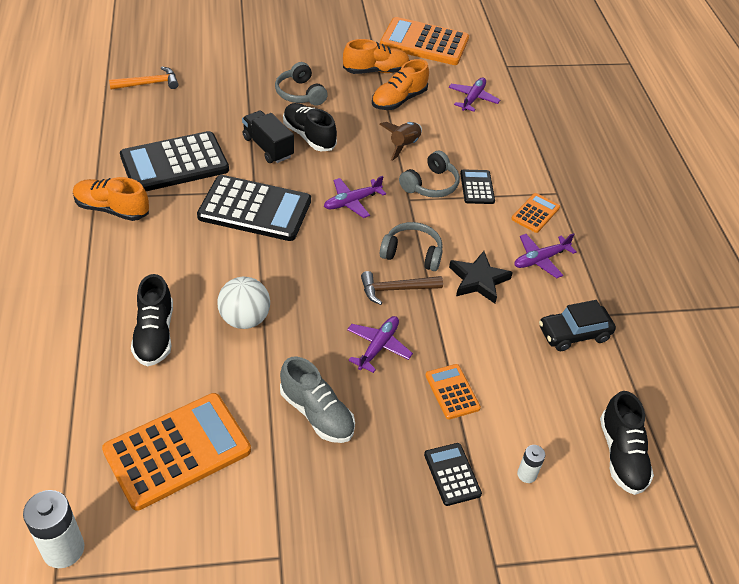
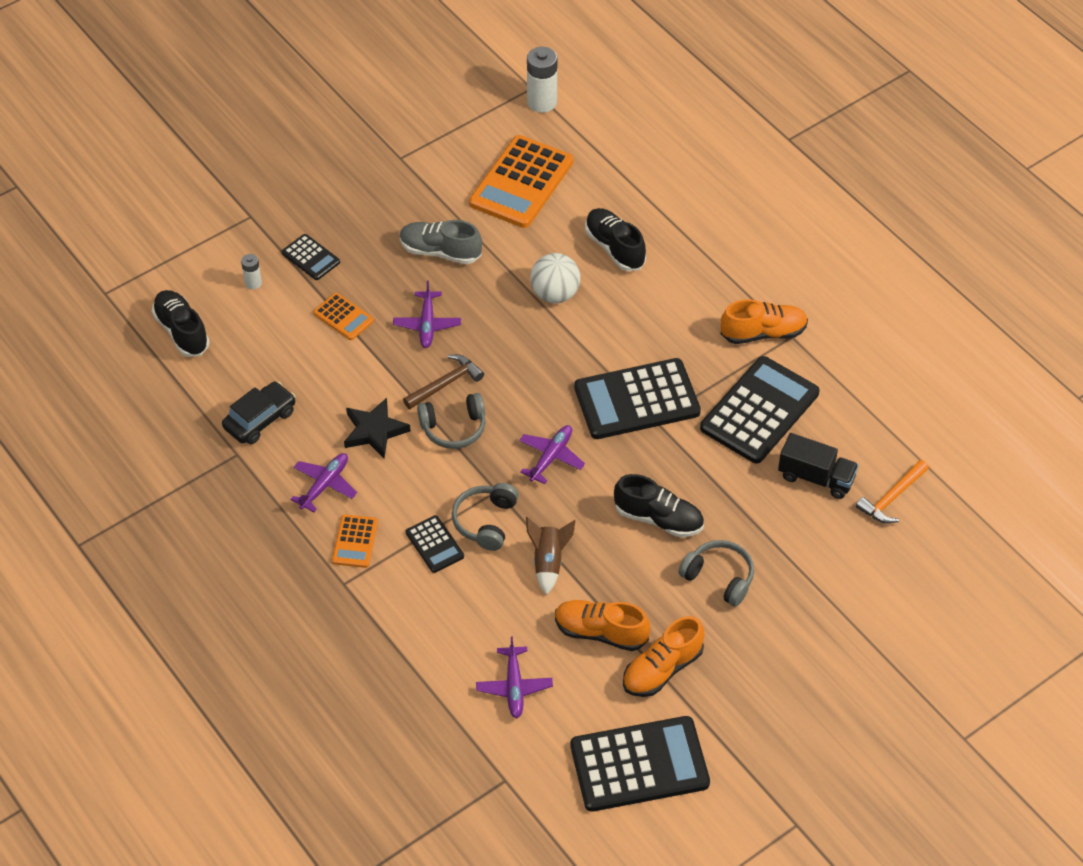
camera: 155 degrees right, 5 degrees up
black truck [242,111,294,163] -> black truck moved to [778,433,859,499]
orange shoe [372,59,429,110] -> orange shoe turned 90 degrees counterclockwise [555,600,650,651]
orange calculator [380,17,469,65] -> black calculator [570,716,710,812]

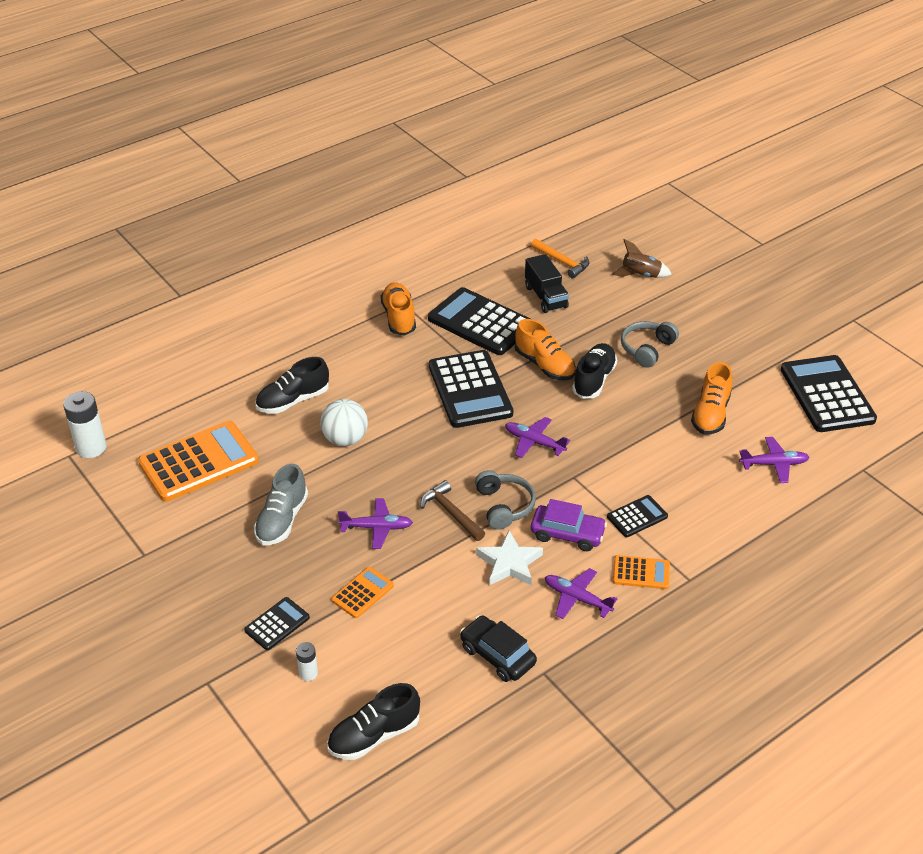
camera: 90 degrees left, 10 degrees down
black star [344,398,411,458] -> white star [476,531,543,585]
grey headphones [452,483,519,551] -> none
orange calculator [469,135,573,228] -> orange calculator turned 60 degrees counterclockwise [138,421,259,502]
brown rocket [526,517,576,595] -> brown rocket moved to [612,239,672,278]
orange shoe [623,616,704,697] -> orange shoe moved to [515,319,576,381]
black truck [778,433,859,499] -> black truck turned 135 degrees clockwise [525,254,569,313]
none -> purple car [531,499,607,551]

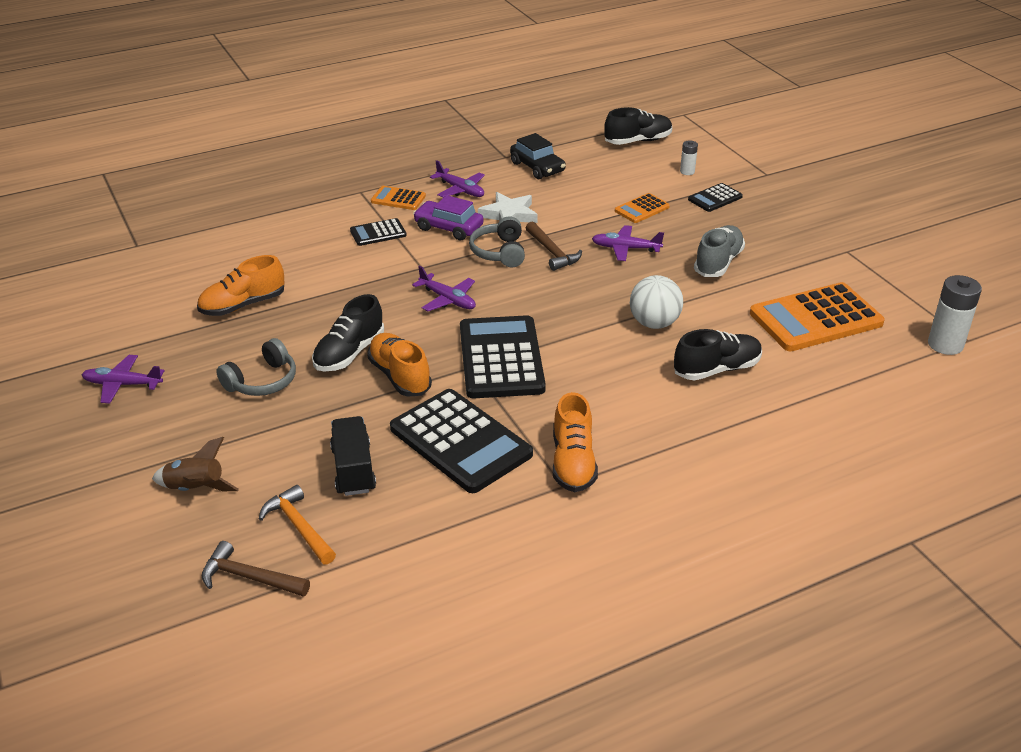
camera: 170 degrees left, 5 degrees down
orange shoe [691,362,732,435] -> orange shoe turned 150 degrees counterclockwise [197,255,285,316]
purple plane [739,437,810,483] -> purple plane moved to [82,355,164,403]
black calculator [781,355,877,432] -> none
none -> brown hammer [202,541,310,597]

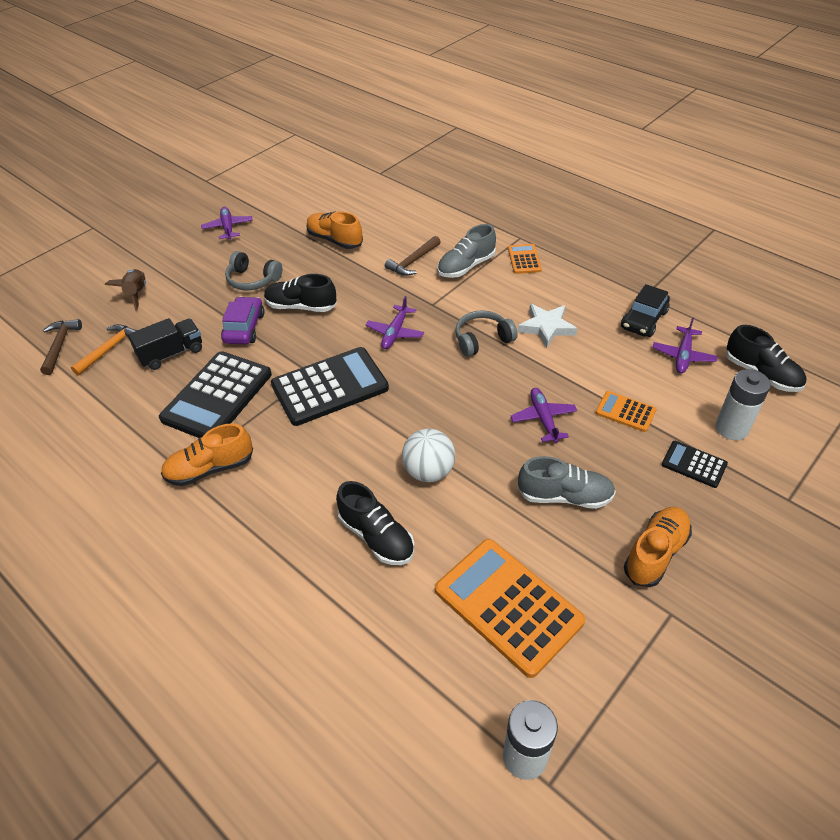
camera: 70 degrees right, 10 degrees up
black calculator [350,218,407,246] -> grey shoe [437,224,496,278]
orange shoe [367,333,432,396] -> orange shoe moved to [624,507,692,587]
purple car [413,195,484,240] -> purple car moved to [221,296,265,344]
purple plane [430,160,485,198] -> purple plane moved to [652,317,718,373]
brown hammer [526,221,582,271] -> brown hammer moved to [385,236,441,276]
white battery [680,140,698,175] -> white battery [715,369,771,440], size x1.88

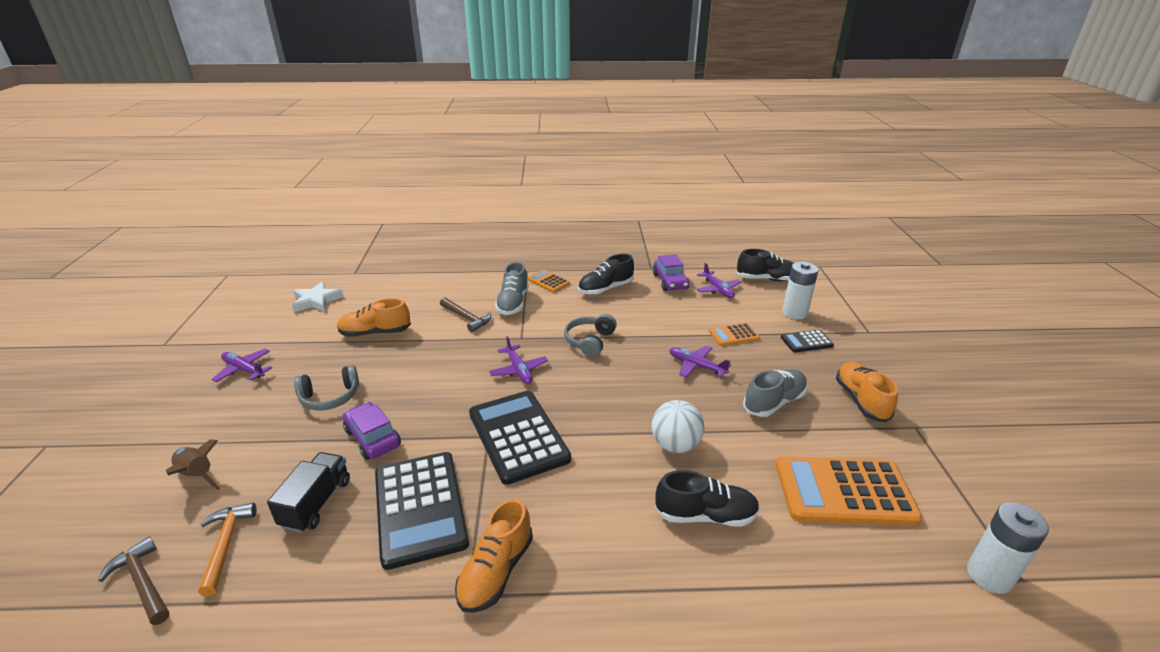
camera: 45 degrees left, 15 degrees down
black shoe [264,274,337,312] -> black shoe moved to [578,254,634,295]
black calculator [271,347,389,426] -> black calculator turned 45 degrees counterclockwise [469,391,571,485]
brown hammer [385,236,441,276] -> brown hammer turned 45 degrees counterclockwise [440,297,491,332]
white star [518,304,577,348] -> white star moved to [292,281,344,312]
black car [621,284,670,337] -> purple car [653,254,690,291]

